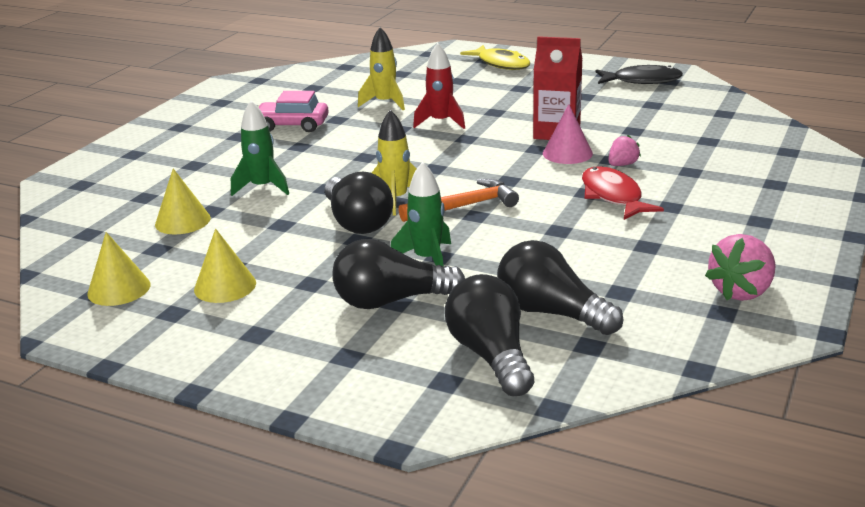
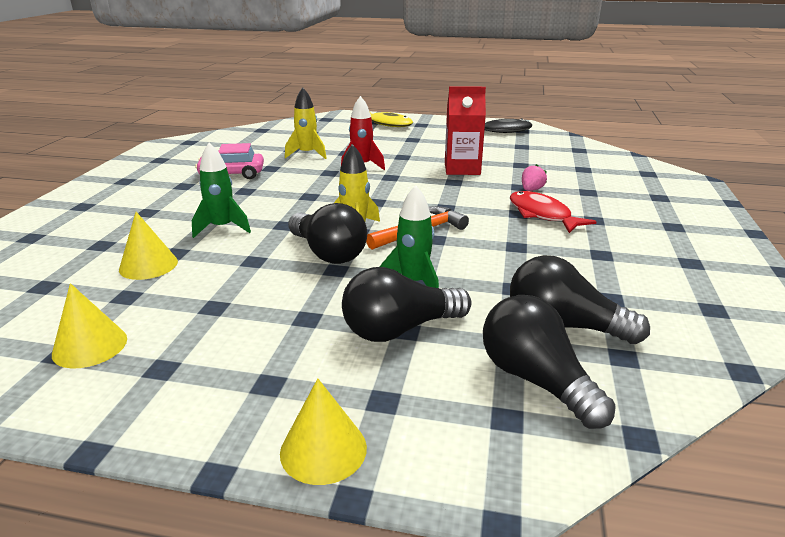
camera: 15 degrees left, 0 degrees up
yellow cone [194,229,256,303] -> yellow cone moved to [280,378,367,485]
pink cone [543,104,593,164] -> none
pink strawberry [705,234,776,301] -> none

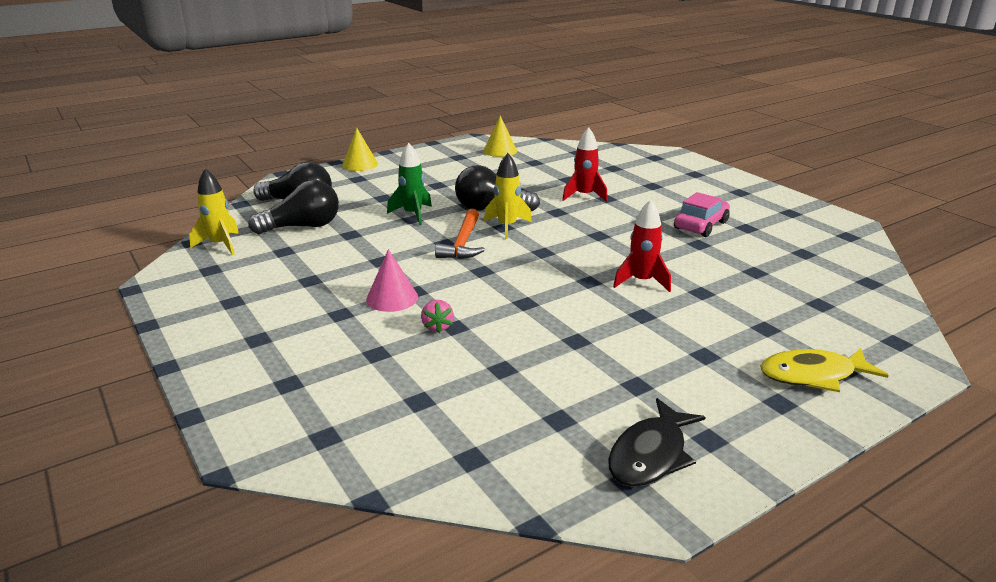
camera: 135 degrees right, 0 degrees up
yellow cone [119,212,178,280] -> none
green rocket [192,143,251,238] -> red rocket [562,127,608,202]
yellow rocket [285,87,327,159] -> yellow rocket moved to [189,168,239,255]
black light bulb [342,267,472,342] -> none
red carton [445,86,486,175] -> none
red fish [510,191,597,233] -> pink cone [366,249,418,312]

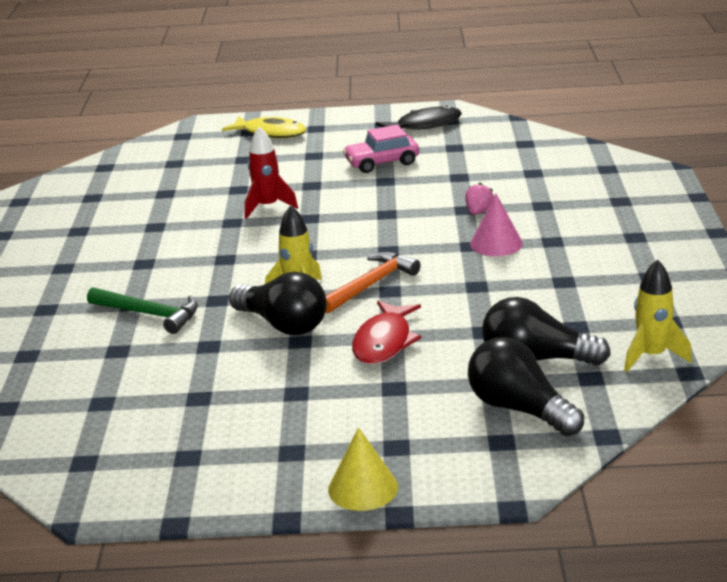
camera: 145 degrees left, 0 degrees up
green rocket [387,143,432,225] -> red fish [352,300,421,364]
yellow cone [483,115,517,157] -> none
red rocket [562,127,608,202] -> green hammer [87,287,198,334]
pink car [674,192,730,237] -> pink car moved to [343,125,419,173]

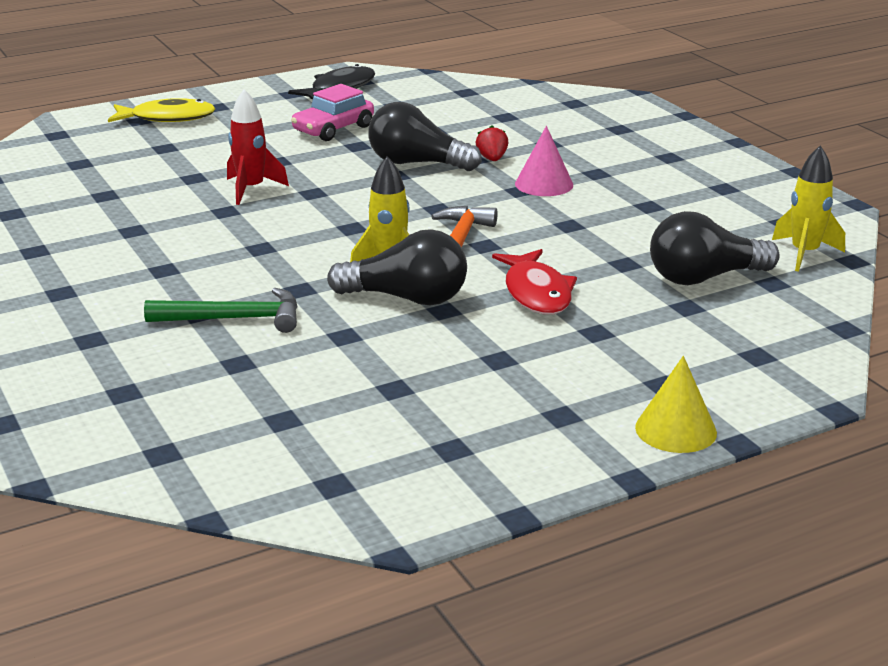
camera: 30 degrees left, 0 degrees up
pink strawberry [465,183,494,215] -> red strawberry [476,125,508,161]
black light bulb [468,337,584,436] -> black light bulb moved to [368,102,482,171]

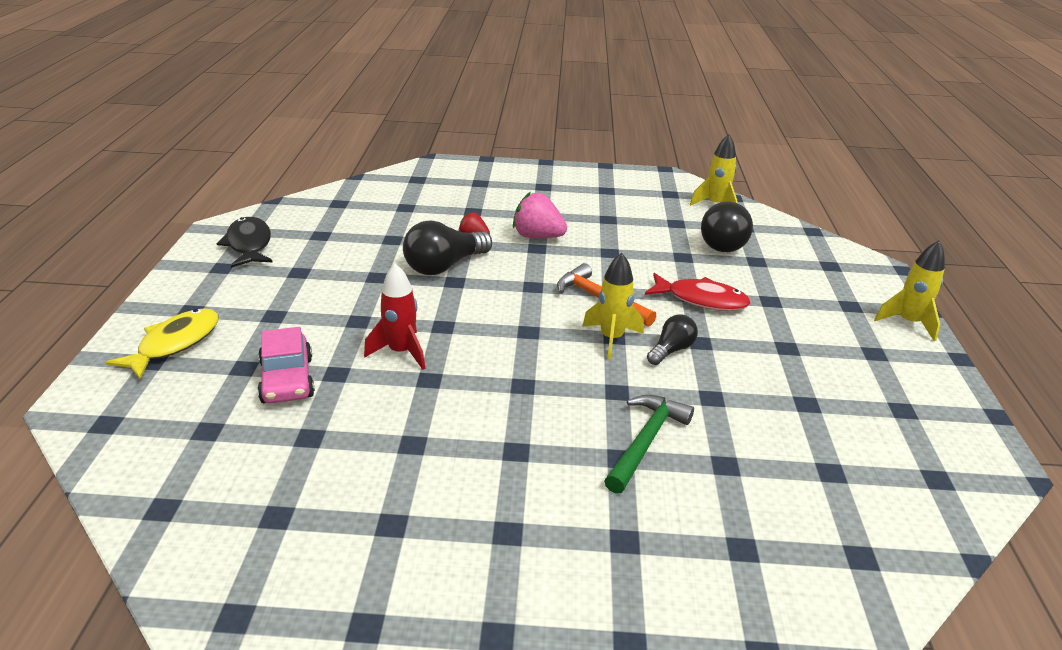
camera: 60 degrees left, 5 degrees up
pink car [291,84,374,141] -> pink car moved to [257,327,315,403]
black light bulb [327,229,467,305] -> black light bulb [647,315,698,365], size x0.58
pink cone [515,126,573,196] -> pink strawberry [513,192,567,238]
yellow cone [635,356,717,453] -> yellow rocket [874,241,945,341]

